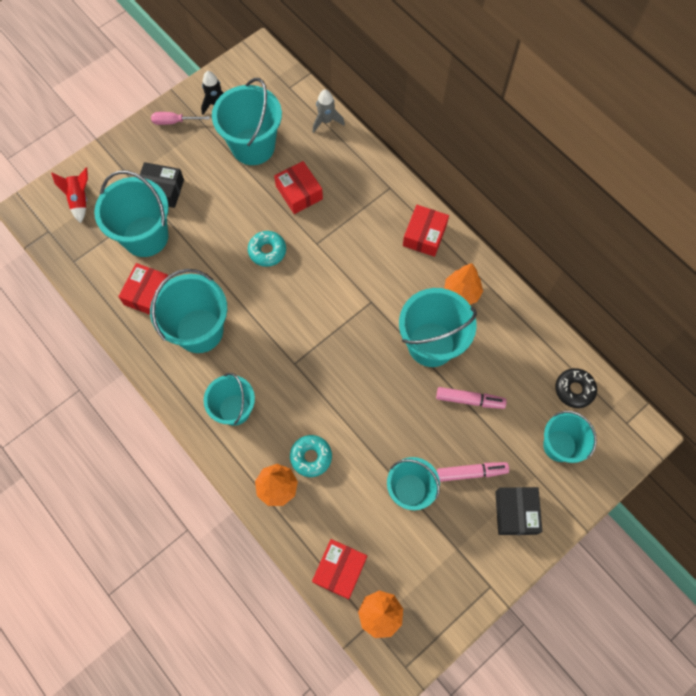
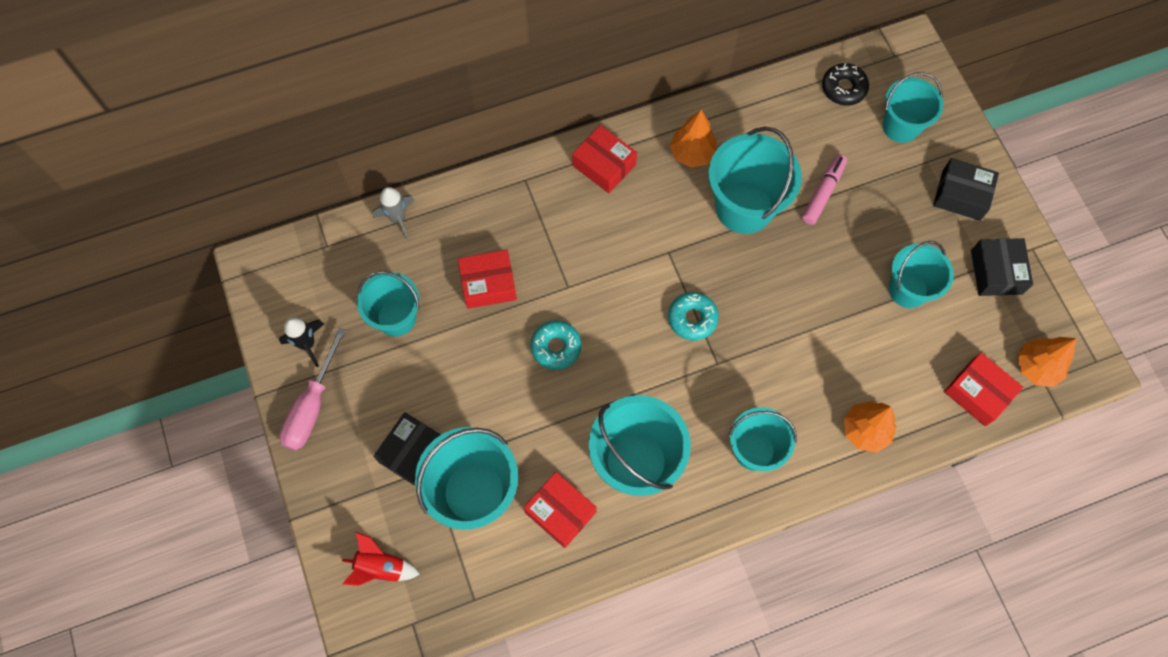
camera: 70 degrees left, 0 degrees up
pink screwdriver [151,112,210,125] -> pink screwdriver [279,328,346,450], size x1.57
turquoise bucket [212,78,282,165] -> turquoise bucket [357,271,419,336], size x0.66
turquoise donut [290,435,332,477] -> turquoise donut moved to [668,292,719,341]
pink marker [437,462,509,482] -> none
none -> black box [971,238,1033,296]

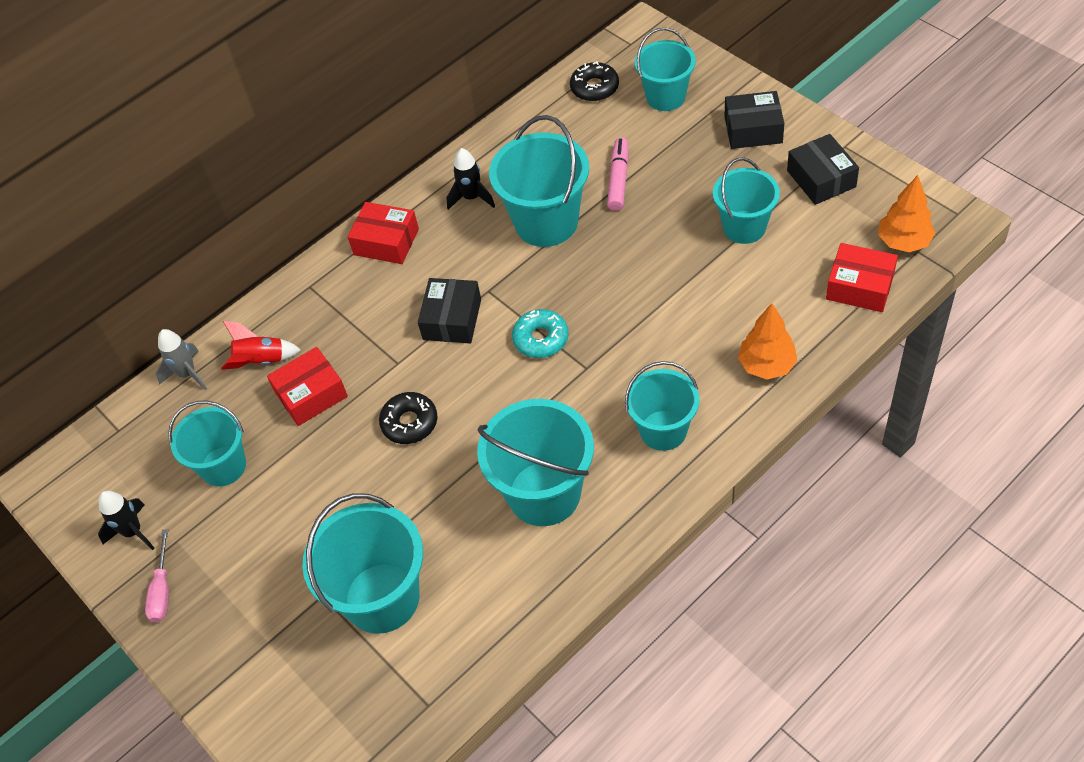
camera: 15 degrees left, 15 degrees down
pink screwdriver [279,328,346,450] -> pink screwdriver [145,529,169,623], size x0.64
red rocket [342,532,420,586] -> red rocket moved to [221,321,301,370]
black box [373,412,441,486] -> black box moved to [418,278,481,343]
red box [524,472,597,548] -> none
turquoise donut [531,321,581,370] -> black donut [379,392,438,444]
orange tree [670,110,717,168] -> black rocket [447,148,495,210]

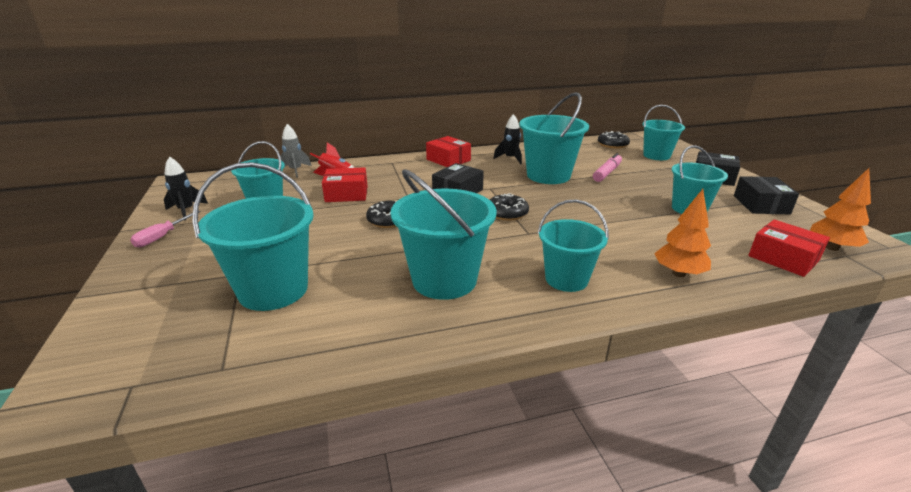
camera: 20 degrees right, 25 degrees down
turquoise donut [512,309,569,358] -> black donut [490,194,529,221]

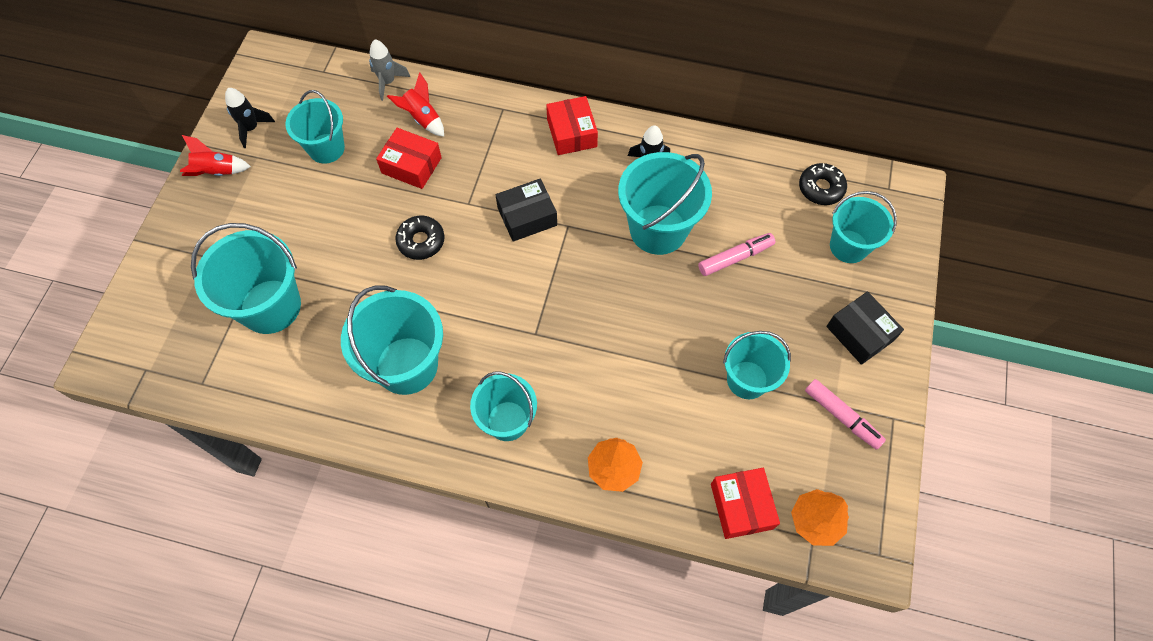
camera: 30 degrees right, 35 degrees up
pink screwdriver [130,211,201,247] -> red rocket [180,135,251,176]
black donut [490,194,529,221] -> none
black box [734,176,799,214] -> pink marker [805,379,886,450]

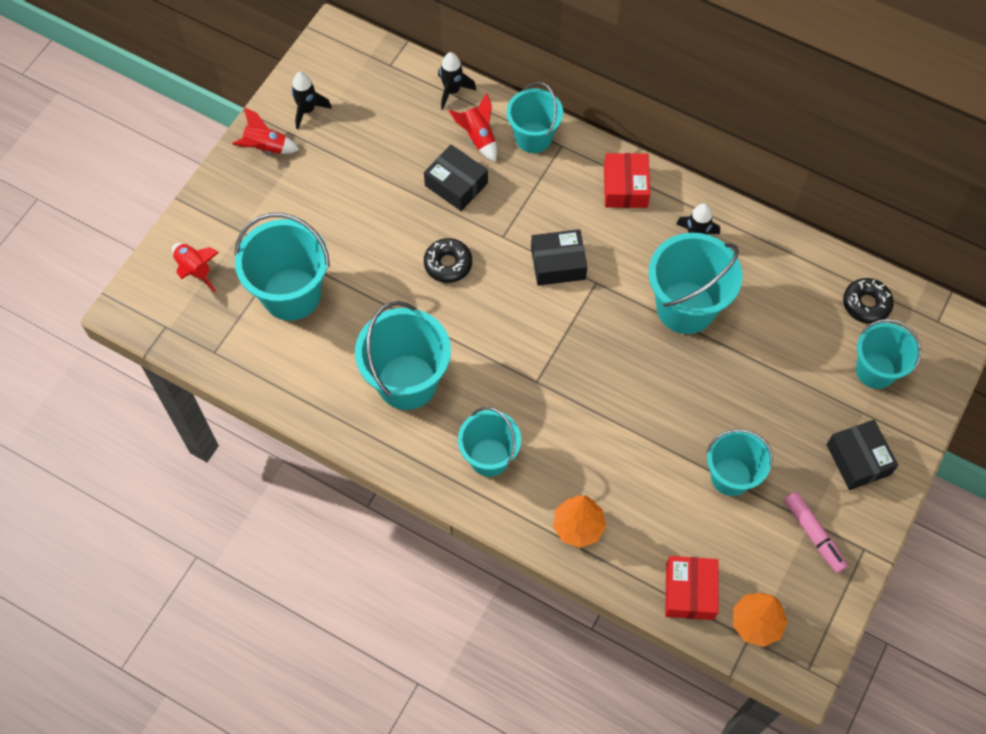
camera: 15 degrees right, 0 degrees up
turquoise bucket [285,90,345,163] -> turquoise bucket moved to [507,82,563,153]
grey rocket [369,39,410,101] -> black rocket [438,52,476,110]
red box [376,128,442,189] -> black box [424,145,488,211]
pink marker [698,233,776,276] -> none
none -> red rocket [172,243,219,293]

